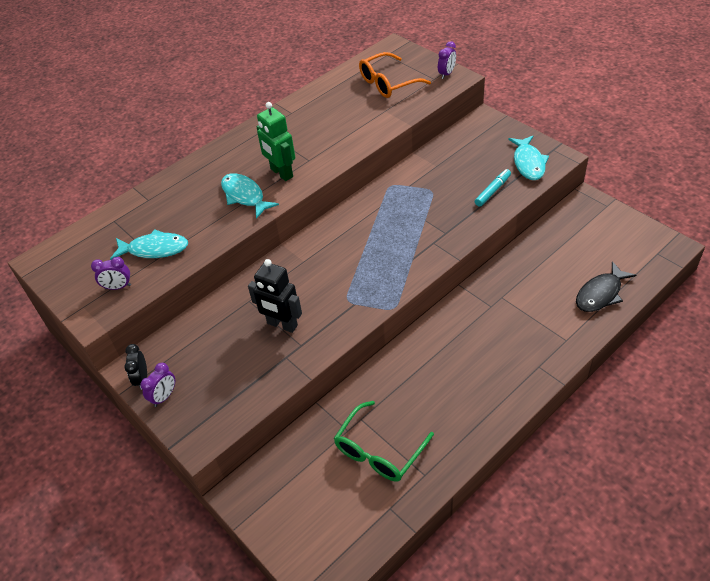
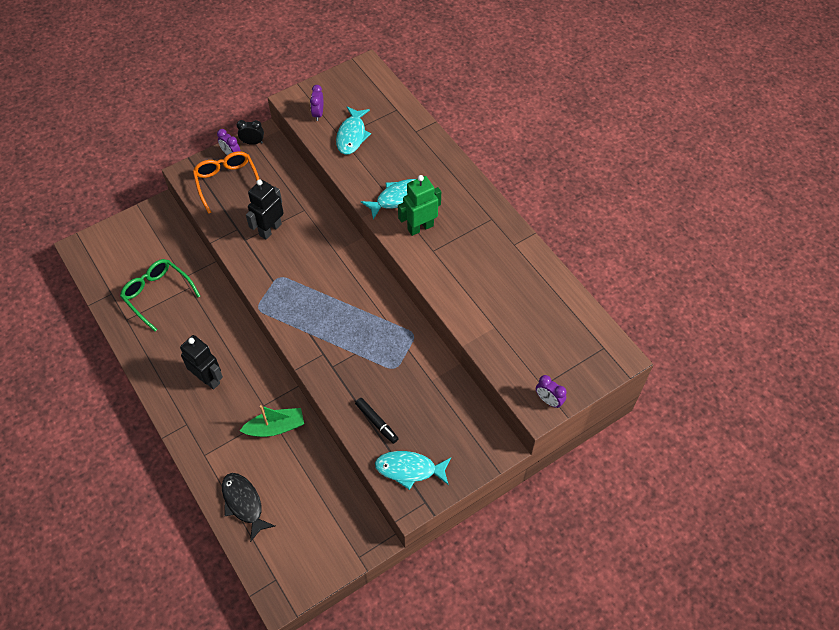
camera: 95 degrees right, 10 degrees up
orange glasses [359,52,431,98] -> orange glasses moved to [193,152,259,214]
turquoise marker [475,169,511,207] -> black marker [355,398,399,444]
none -> black robot [180,335,223,390]
none -> green boat [240,405,304,437]

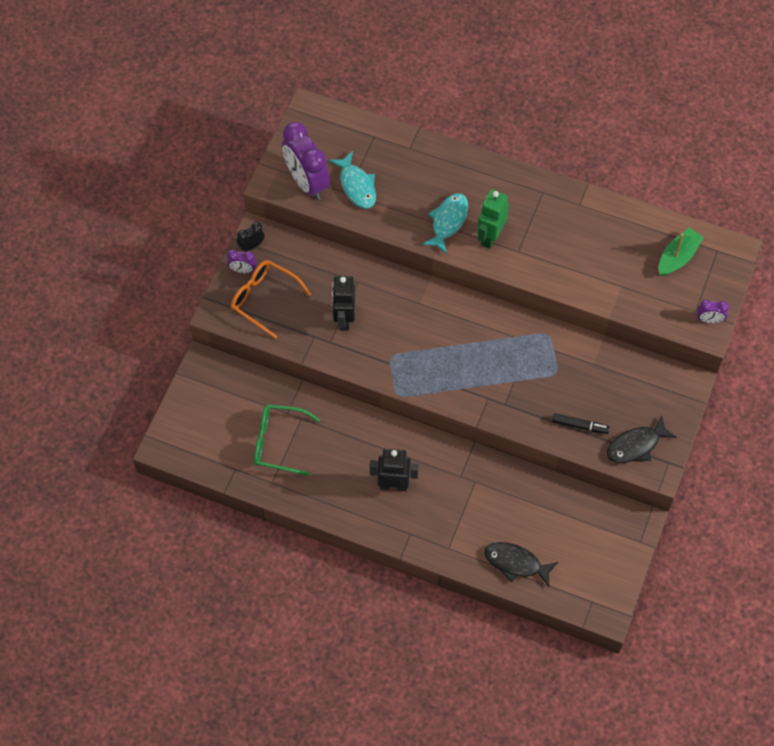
camera: 35 degrees left, 5 degrees up
green boat [240,405,304,437] -> green boat moved to [659,227,704,276]
purple clock [310,85,323,121] -> purple clock [282,122,330,200], size x2.19
turquoise fish [375,451,451,490] -> black fish [607,415,677,463]

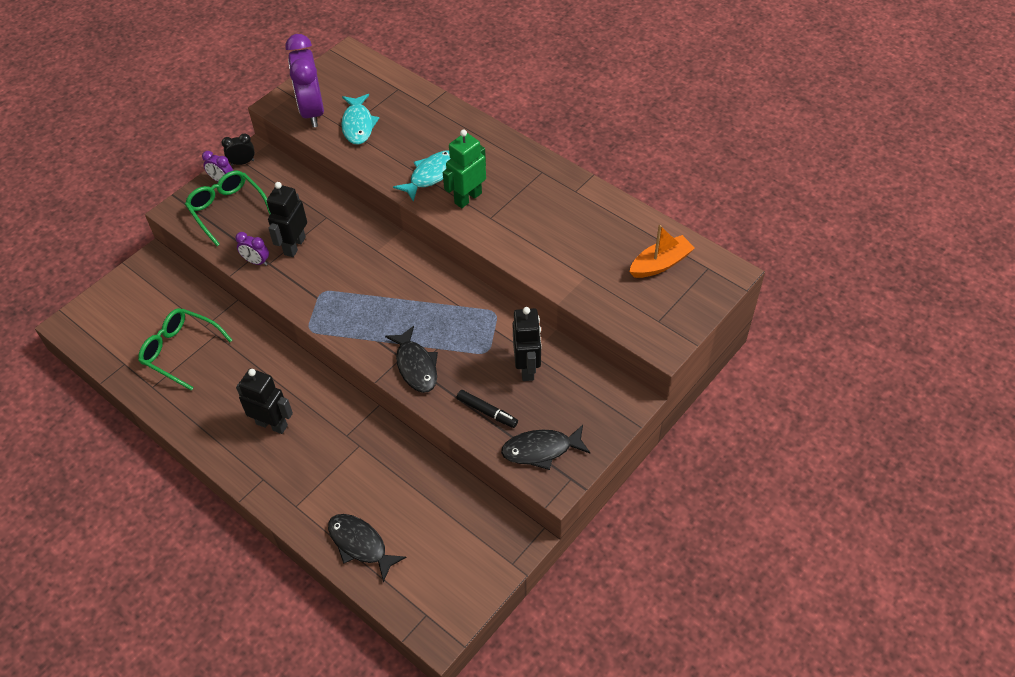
camera: 20 degrees right, 10 degrees down
orange glasses [231,260,311,339] -> green glasses [185,170,271,246]
green boat [659,227,704,276] -> orange boat [629,225,695,278]
purple clock [697,300,730,324] -> purple clock moved to [235,232,269,266]
none -> black fish [385,326,438,393]
none -> black robot [513,307,541,381]

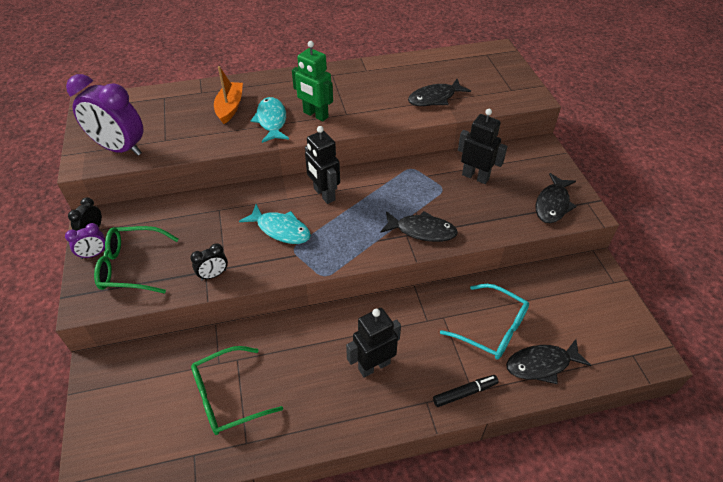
camera: 55 degrees left, 5 degrees down
purple clock [235,232,269,266] -> black clock [190,243,228,281]
black robot [267,182,307,257] -> black robot moved to [305,126,340,204]
turquoise fish [341,94,379,145] -> turquoise fish moved to [239,204,311,244]
green robot [443,130,486,208] -> green robot turned 45 degrees counterclockwise [292,41,333,121]
black marker [457,390,518,428] -> black marker moved to [433,375,499,407]
orange boat [629,225,695,278] -> orange boat moved to [214,66,243,124]
none -> black fish [408,79,471,106]
none -> turquoise glasses [440,284,529,360]

